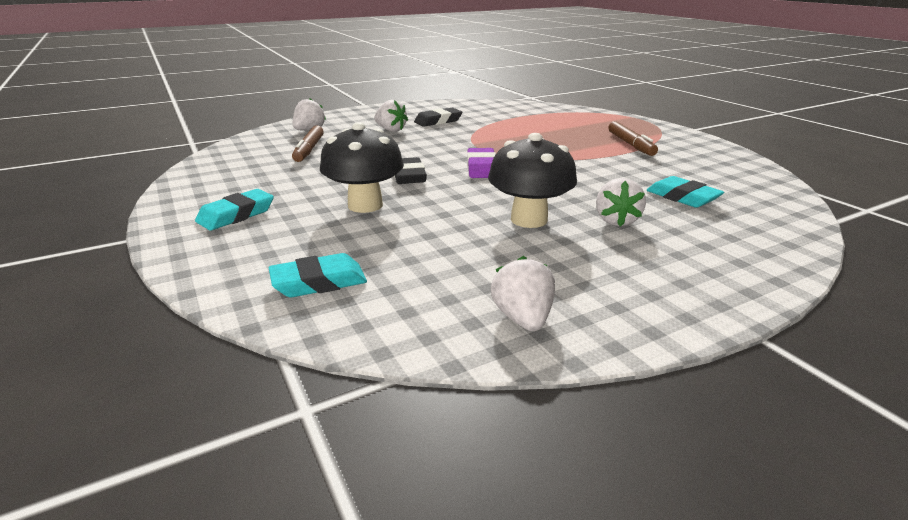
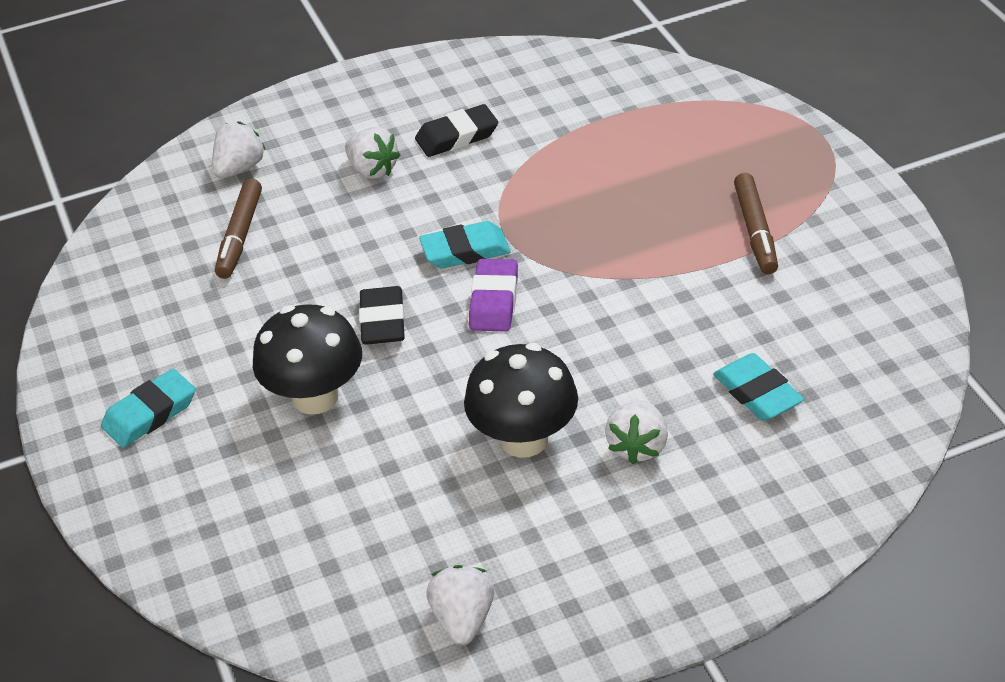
camera: 10 degrees right, 15 degrees up
turquoise eraser [268,253,367,297] -> turquoise eraser moved to [419,221,511,268]

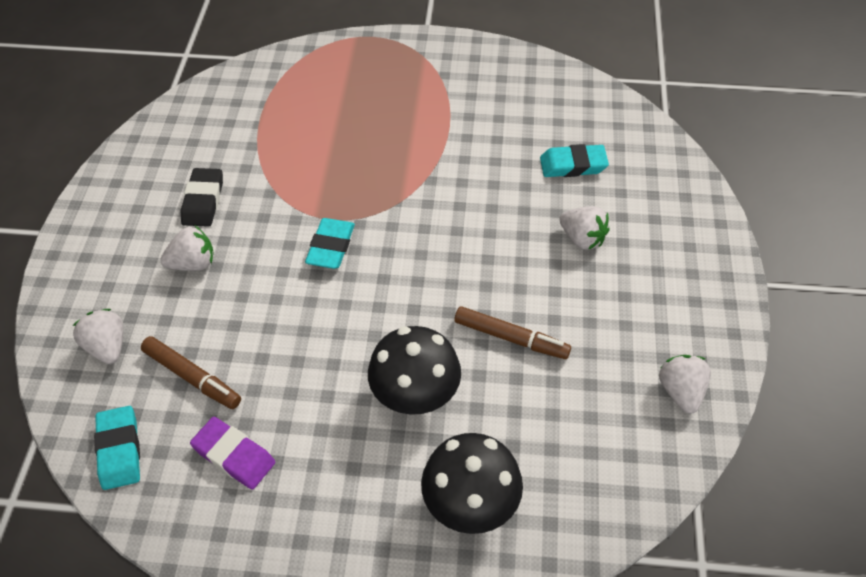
camera: 65 degrees left, 10 degrees up
turquoise eraser [101,369,195,447] -> turquoise eraser moved to [94,406,140,490]
black eraser [359,286,405,345] -> none
white strawberry [426,565,494,645] -> white strawberry turned 60 degrees clockwise [659,355,711,414]
black mushroom [464,343,578,458] -> black mushroom moved to [421,433,523,534]
purple eraser [469,259,518,332] -> purple eraser moved to [190,417,275,490]
brown marker [734,173,778,274] -> brown marker moved to [454,306,571,359]

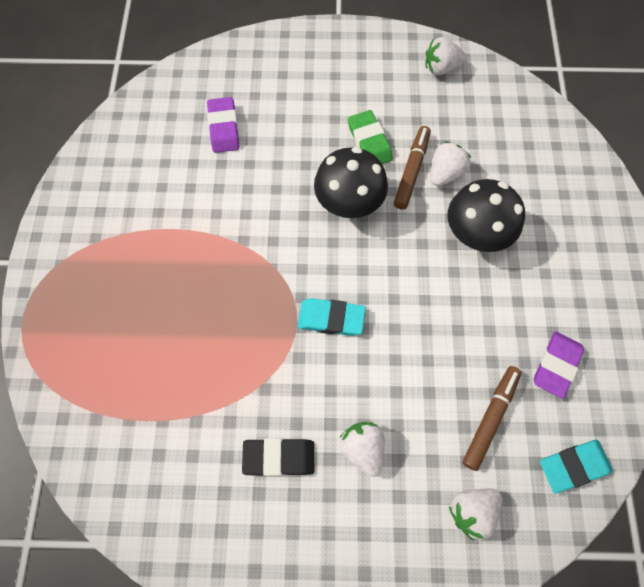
camera: 95 degrees left, 15 degrees up
black mushroom [421,433,523,534] -> black mushroom moved to [314,147,388,218]
turquoise eraser [540,144,609,177] -> purple eraser [207,97,239,153]
white strawberry [559,206,610,250] -> white strawberry moved to [431,141,471,186]
none -> green eraser [348,110,393,164]

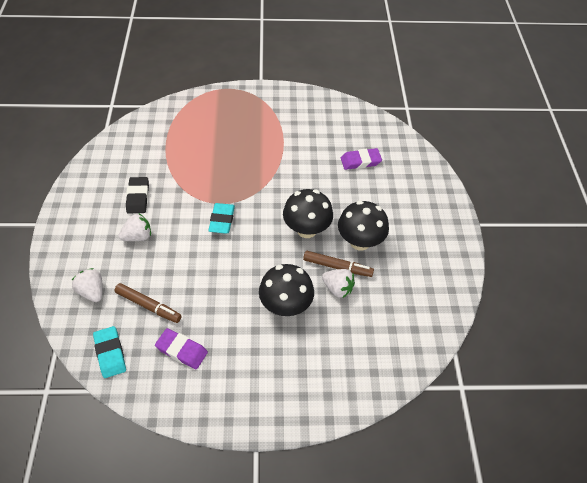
camera: 85 degrees right, 15 degrees down
green eraser [348,110,393,164] -> black mushroom [338,200,389,251]
white strawberry [425,37,466,75] -> none

